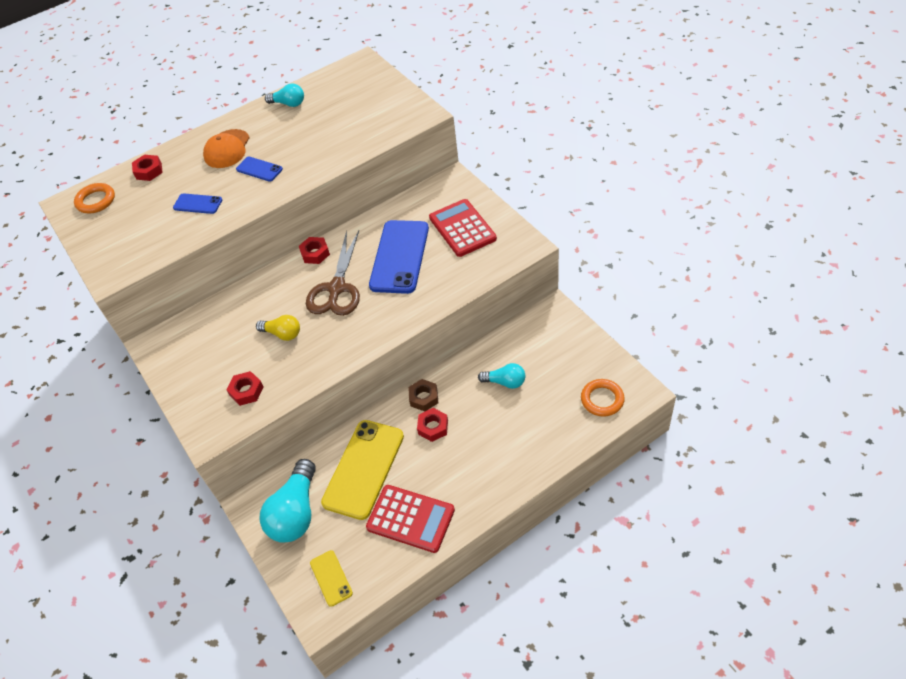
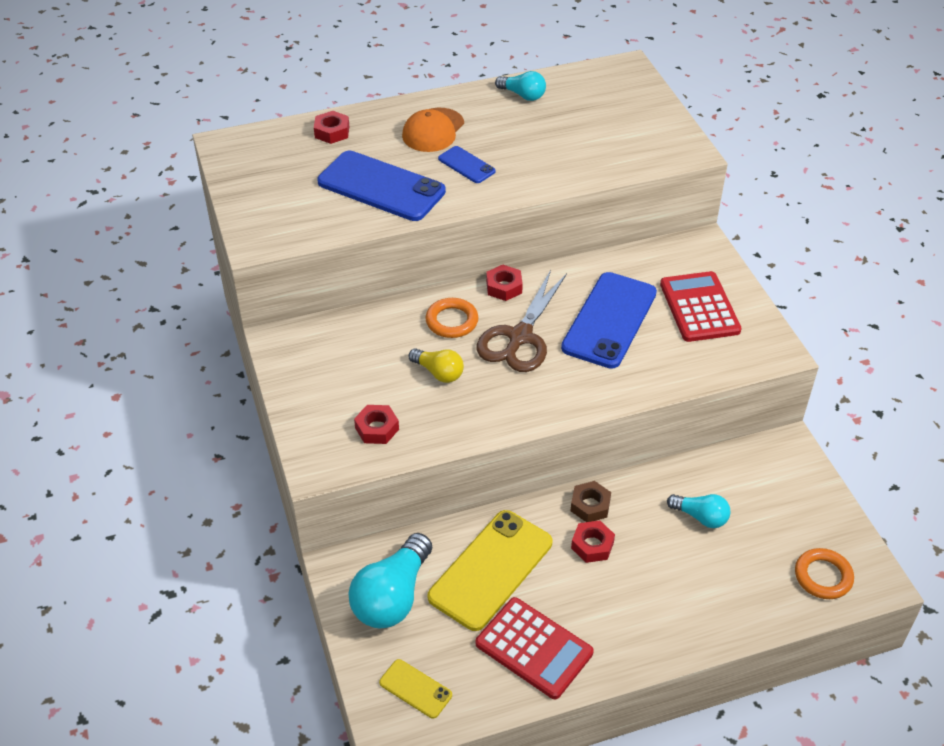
camera: 10 degrees right, 5 degrees down
orange ring [74,183,115,213] -> orange ring moved to [425,298,479,338]
blue phone [173,193,222,214] -> blue phone [317,151,446,221], size x2.07
yellow phone [310,550,353,607] -> yellow phone turned 45 degrees counterclockwise [379,659,452,718]

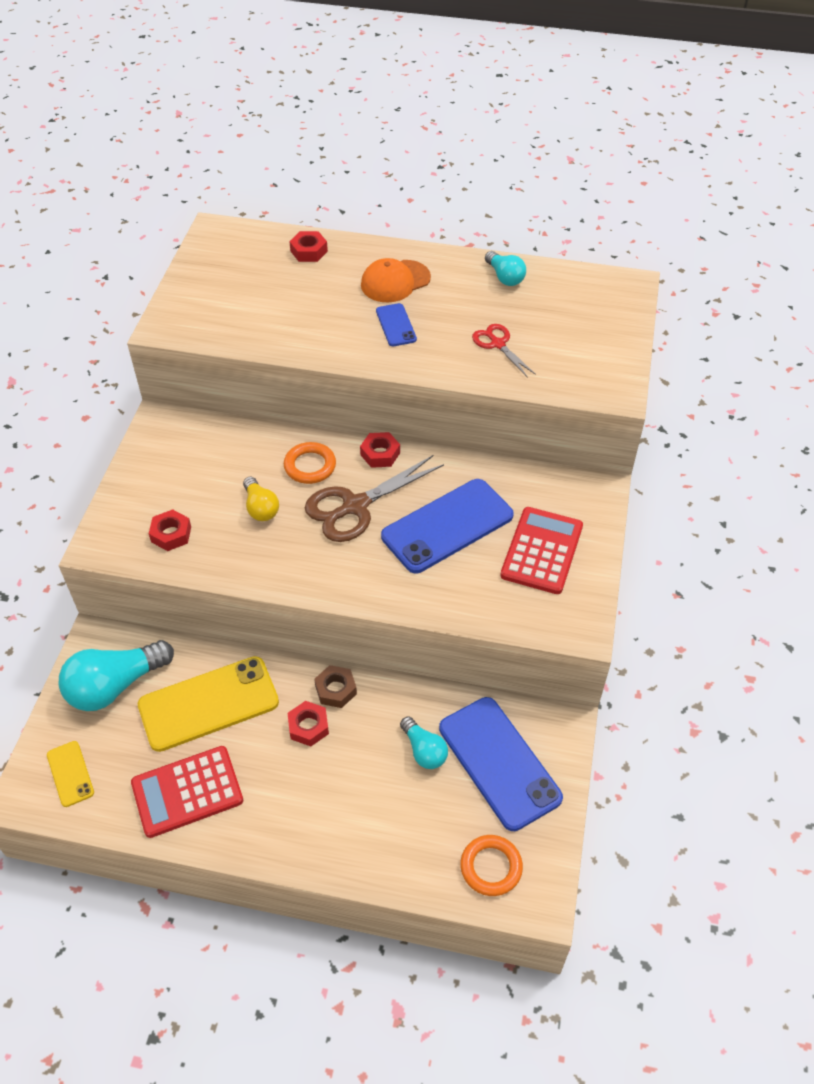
camera: 30 degrees right, 5 degrees up
blue phone [317,151,446,221] -> blue phone moved to [439,697,563,831]
red calculator [476,597,594,699] -> red calculator turned 90 degrees clockwise [131,746,243,838]
none -> red scissors [472,324,536,378]

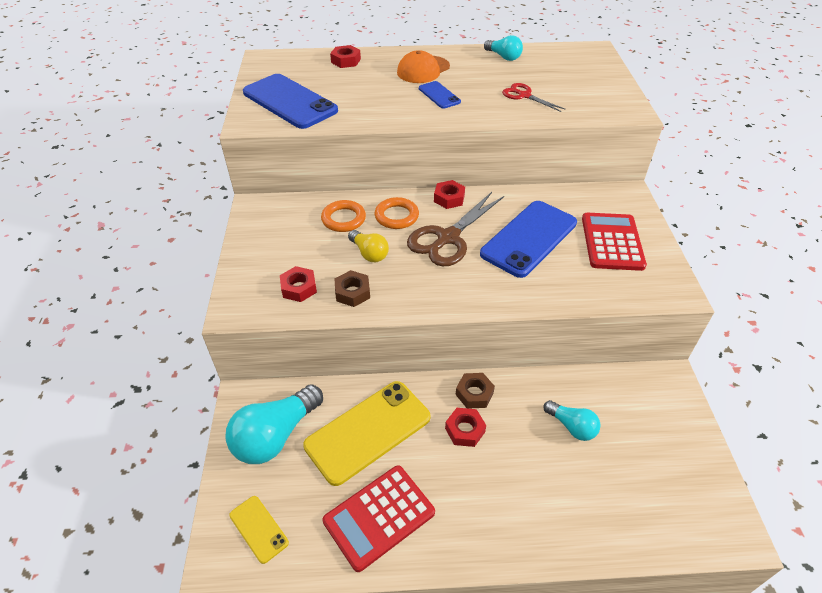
camera: 15 degrees left, 5 degrees down
blue phone [439,697,563,831] -> blue phone moved to [243,74,338,129]
orange ring [460,835,523,896] -> orange ring moved to [321,200,366,232]
none -> brown nut [335,270,370,307]

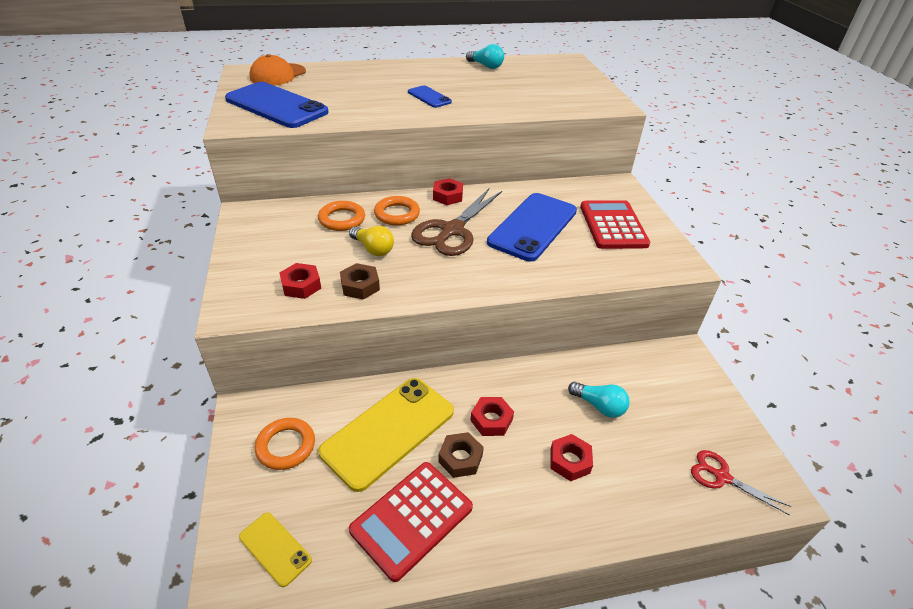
camera: 10 degrees left, 5 degrees down
turquoise light bulb [225,384,323,464] -> orange ring [255,418,315,470]
red nut [330,45,361,68] -> red nut moved to [550,434,593,481]
orange cap [397,50,450,83] -> orange cap moved to [250,54,306,85]
brown nut [456,373,495,409] -> brown nut moved to [438,432,484,478]
red scissors [502,83,566,112] -> red scissors moved to [691,450,792,515]

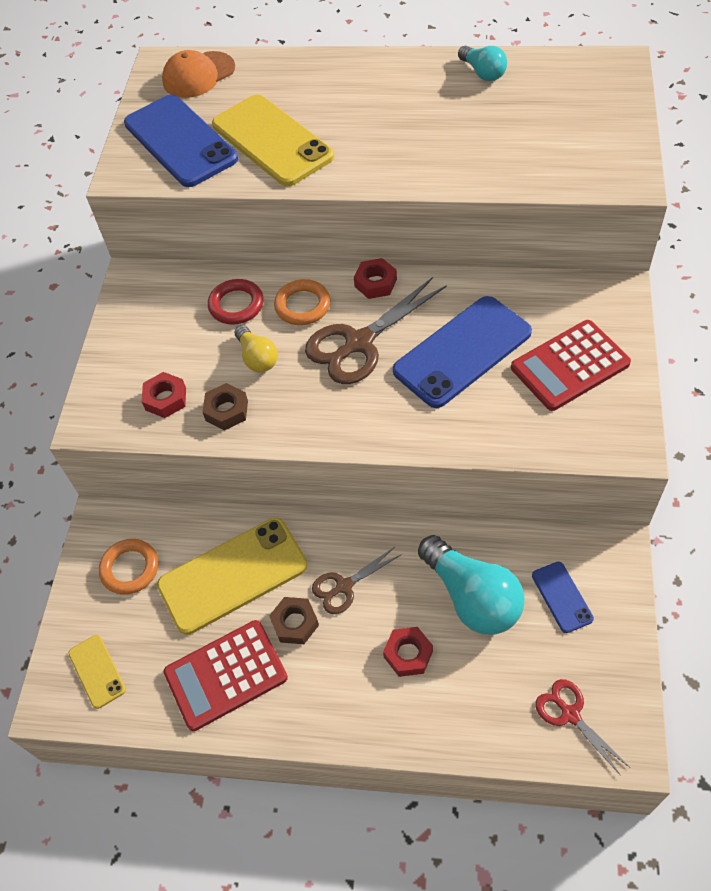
camera: 25 degrees right, 15 degrees up
orange ring [318,201,365,231] -> red ring [208,279,264,325]
blue phone [408,85,452,108] -> blue phone moved to [532,562,594,633]
red nut [470,397,514,436] -> brown scissors [312,547,402,614]
turquoise light bulb [568,382,630,418] -> turquoise light bulb [418,535,525,635], size x1.81
red calculator [580,200,650,249] -> red calculator turned 135 degrees counterclockwise [511,320,631,411]
none -> yellow phone [212,95,334,186]

